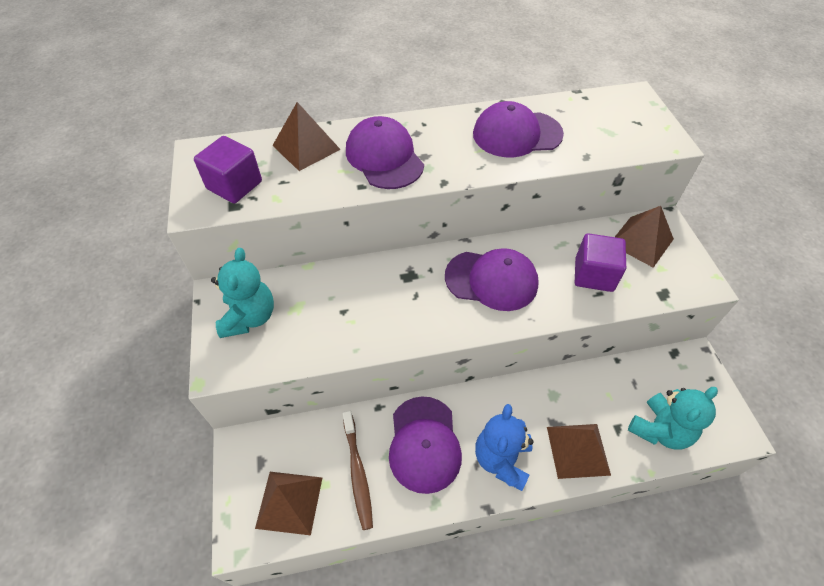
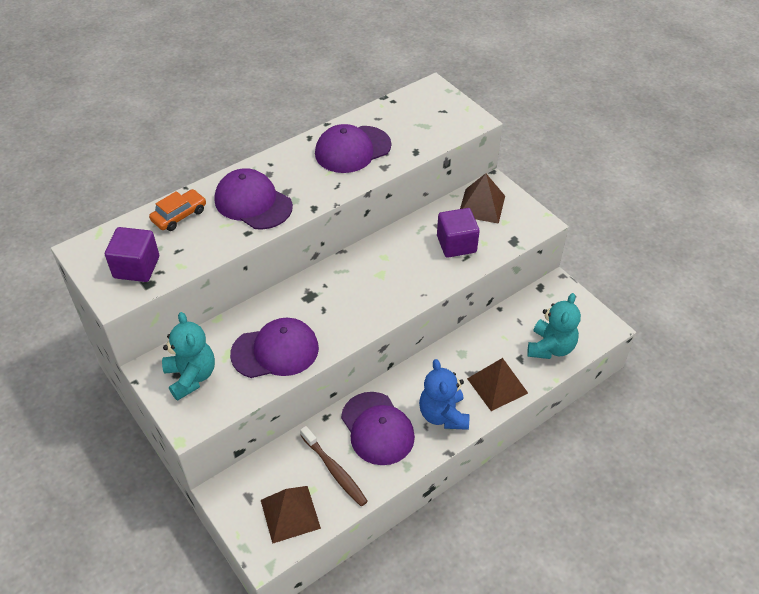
camera: 25 degrees left, 5 degrees down
brown pyramid [272,102,341,171] -> orange car [149,189,206,231]
purple cap [445,248,539,311] -> purple cap moved to [230,318,319,378]

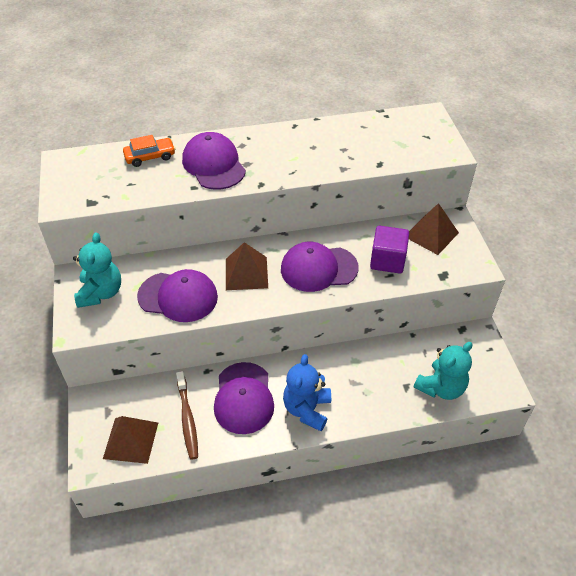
camera: 25 degrees right, 0 degrees up
purple cube [105,227,159,282] -> none
purple cap [315,124,391,173] -> purple cap moved to [281,242,359,292]
brown pyramid [467,358,528,411] -> brown pyramid moved to [226,242,268,290]

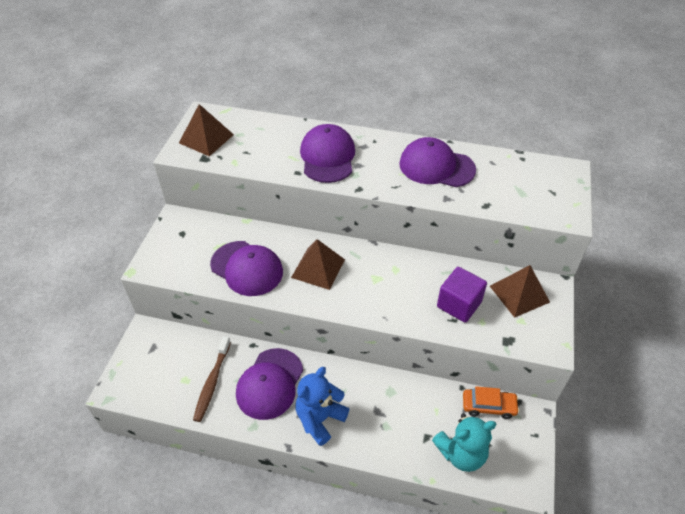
camera: 25 degrees right, 0 degrees up
turquoise teddy bear [73,232,121,308] -> none
brown pyramid [103,416,158,464] -> brown pyramid moved to [179,104,234,156]
orange car [123,135,175,167] -> orange car moved to [463,386,520,419]
purple cap [281,242,359,292] -> purple cap moved to [399,137,476,187]

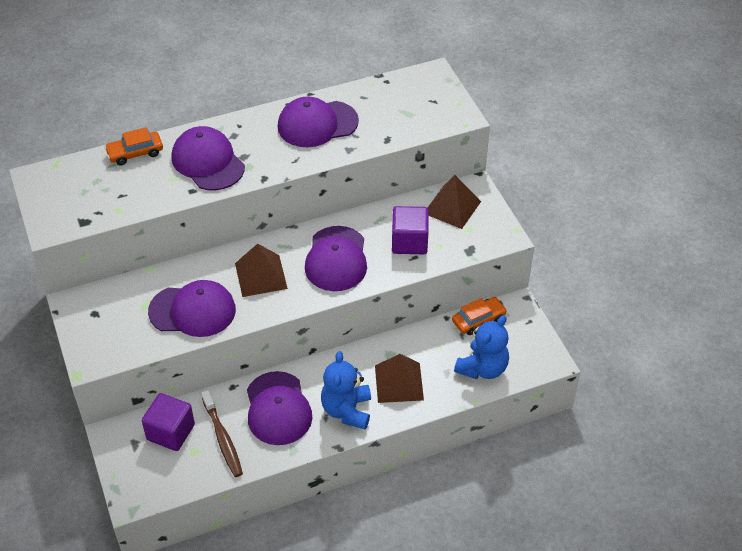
camera: 35 degrees left, 0 degrees up
brown pyramid [179,104,234,156] -> brown pyramid moved to [375,354,424,403]
turquoise teddy bear [432,413,496,472] -> blue teddy bear [454,315,509,379]
none -> orange car [105,127,163,166]
none -> purple cube [142,393,195,451]
none -> purple cap [305,226,367,291]

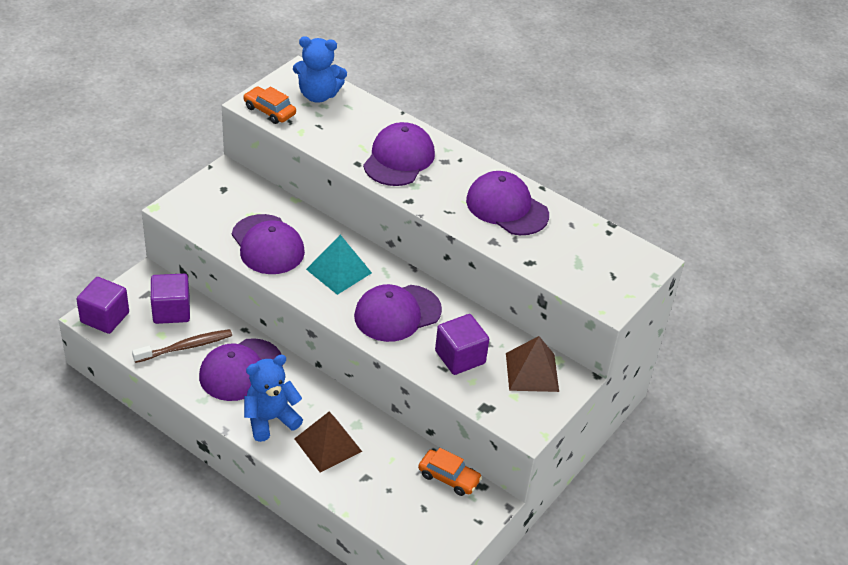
camera: 55 degrees right, 5 degrees down
orange car [105,127,163,166] -> orange car moved to [243,86,296,124]
brown toothbrush [201,390,243,477] -> brown toothbrush turned 150 degrees counterclockwise [132,329,232,363]
brown pyramid [235,244,288,297] -> turquoise pyramid [306,235,372,295]
blue teddy bear [454,315,509,379] -> blue teddy bear moved to [293,36,347,103]
none -> purple cube [76,277,129,334]

